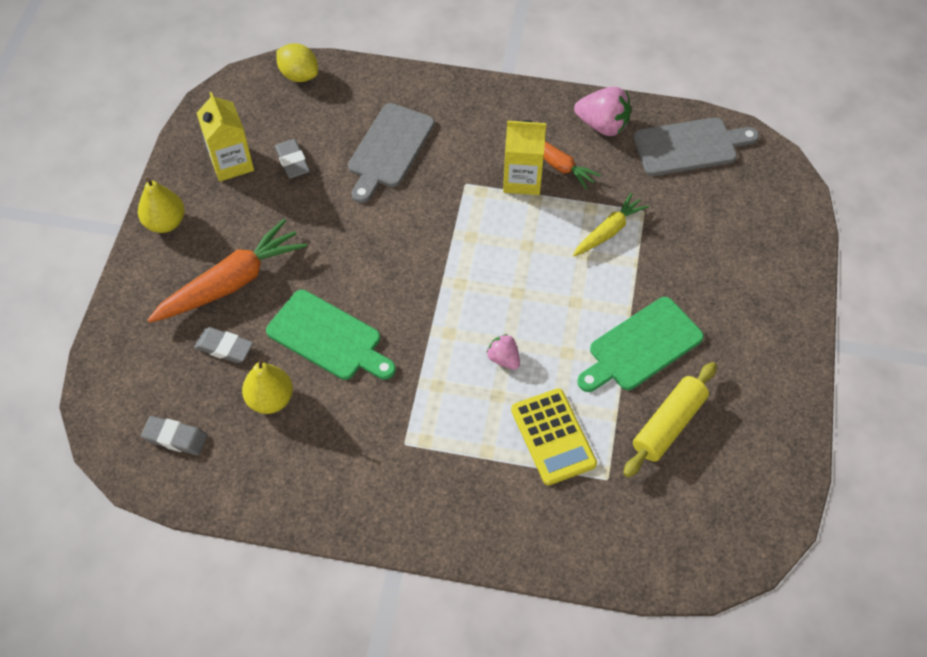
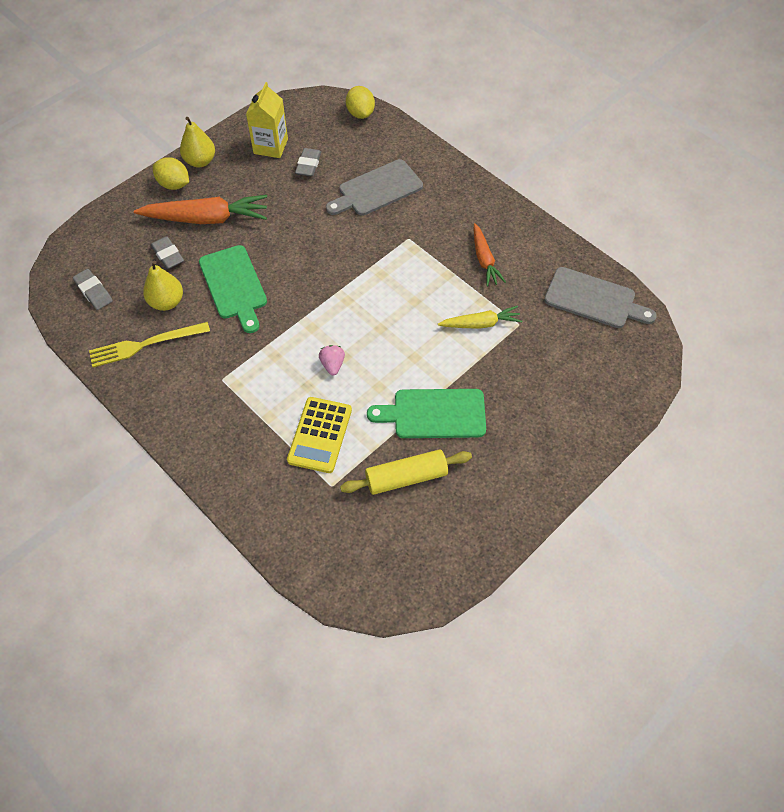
camera: 35 degrees right, 0 degrees up
yellow carton [503,120,546,195] -> none
pink strawberry [574,87,631,136] -> none
none -> yellow fork [89,322,210,367]
none -> yellow lemon [153,157,189,190]

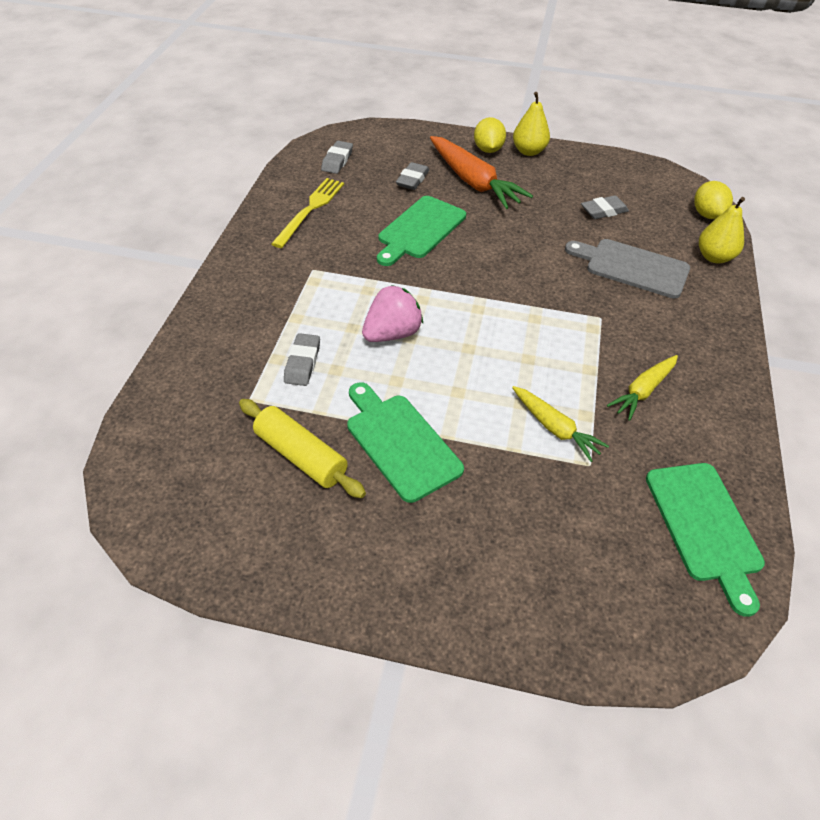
camera: 55 degrees right, 10 degrees down
yellow fork [89,322,210,367] -> yellow fork turned 75 degrees clockwise [271,178,344,248]
yellow pear [143,261,183,311] -> yellow pear moved to [699,197,745,263]
yellow carton [246,82,288,158] -> none
yellow calculator [287,397,352,473] -> grey eraser [284,333,320,386]
pink strawberry [319,345,345,376] -> pink strawberry [362,285,423,342], size x1.73
yellow lemon [346,86,375,119] -> yellow lemon turned 45 degrees counterclockwise [694,181,733,219]
orange carrot [474,223,506,286] -> yellow carrot [607,355,678,421]
grey cutting board [544,267,657,328] -> green cutting board [646,463,765,617]

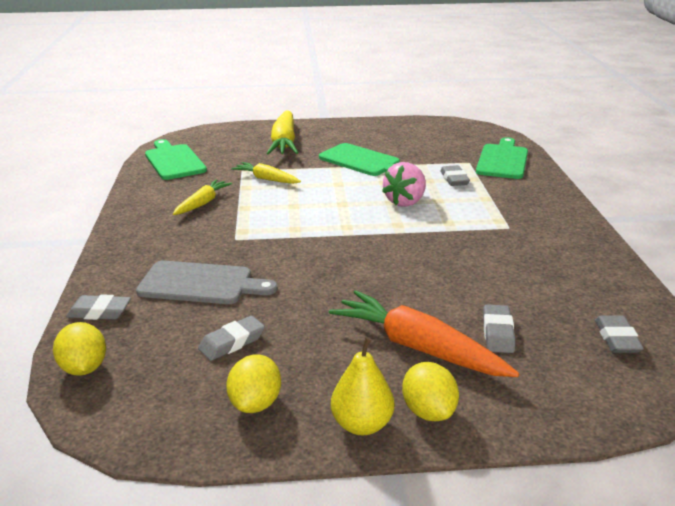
camera: 165 degrees right, 20 degrees down
yellow rolling pin [239,399,366,498] -> none
yellow fork [271,178,344,248] -> none
green cutting board [377,196,466,266] -> green cutting board moved to [476,137,528,179]
yellow pear [699,197,745,263] -> grey eraser [66,294,131,320]
none -> yellow lemon [226,355,281,413]
none -> yellow carrot [267,110,298,155]

